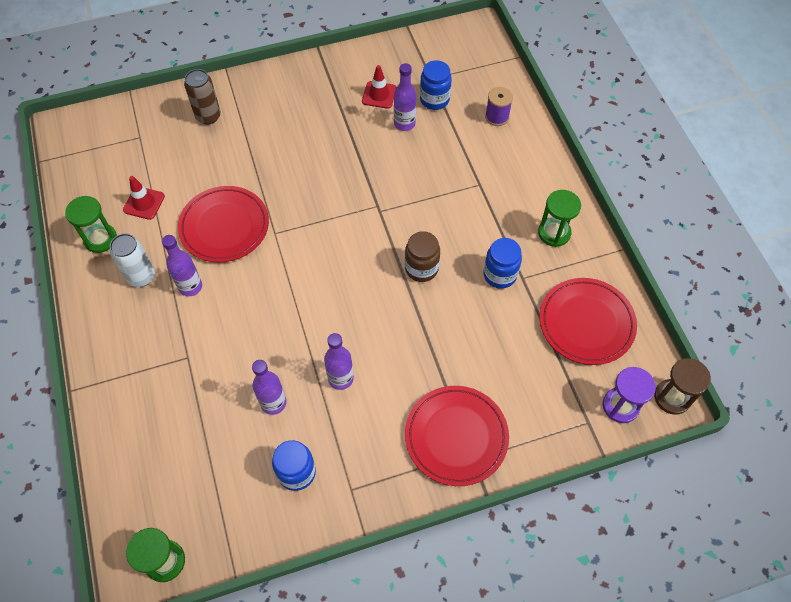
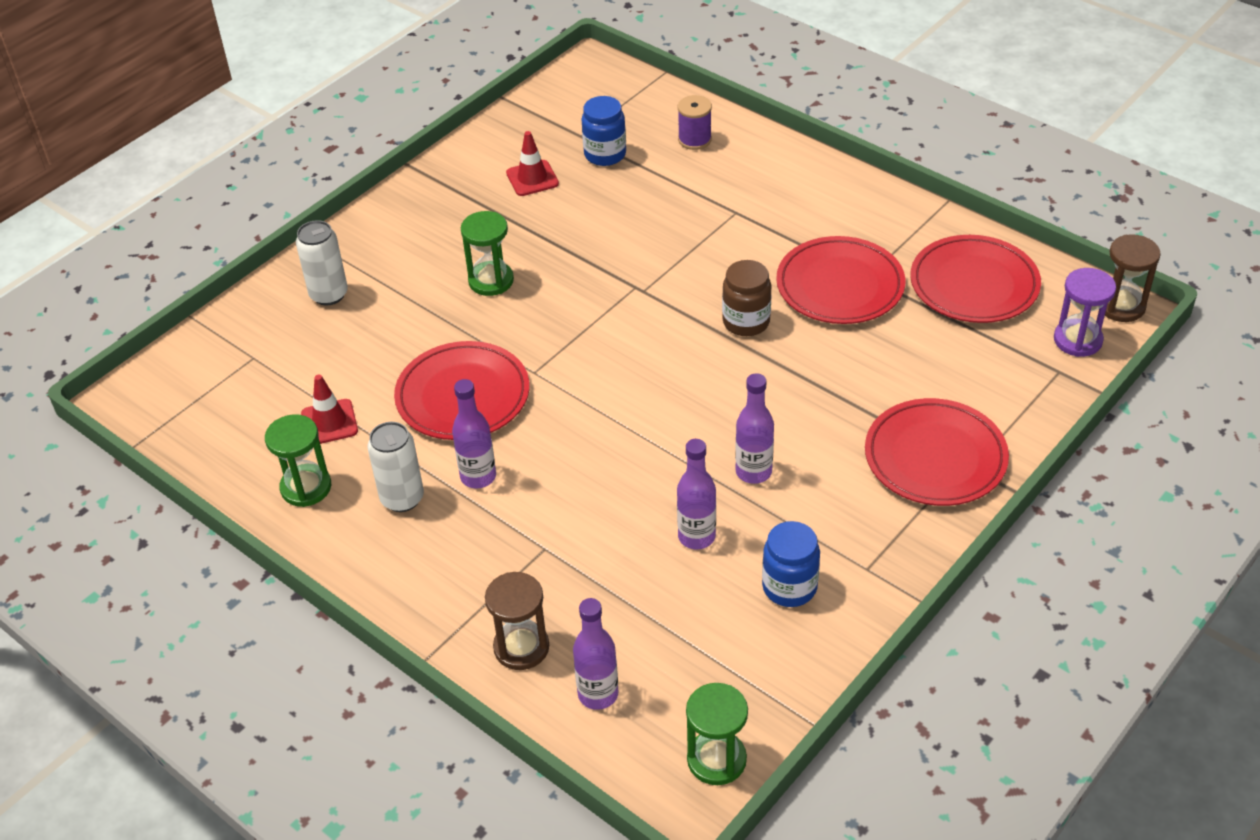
camera: 30 degrees left, 15 degrees down
brown can [184,69,221,125] -> white can [296,220,348,306]
purple bottle [394,63,416,131] -> purple bottle moved to [573,598,618,710]
blue jar [483,238,522,289] -> red plate [776,236,905,324]
green hourglass [538,190,581,247] -> green hourglass moved to [461,211,514,296]
none -> brown hourglass [485,572,549,670]

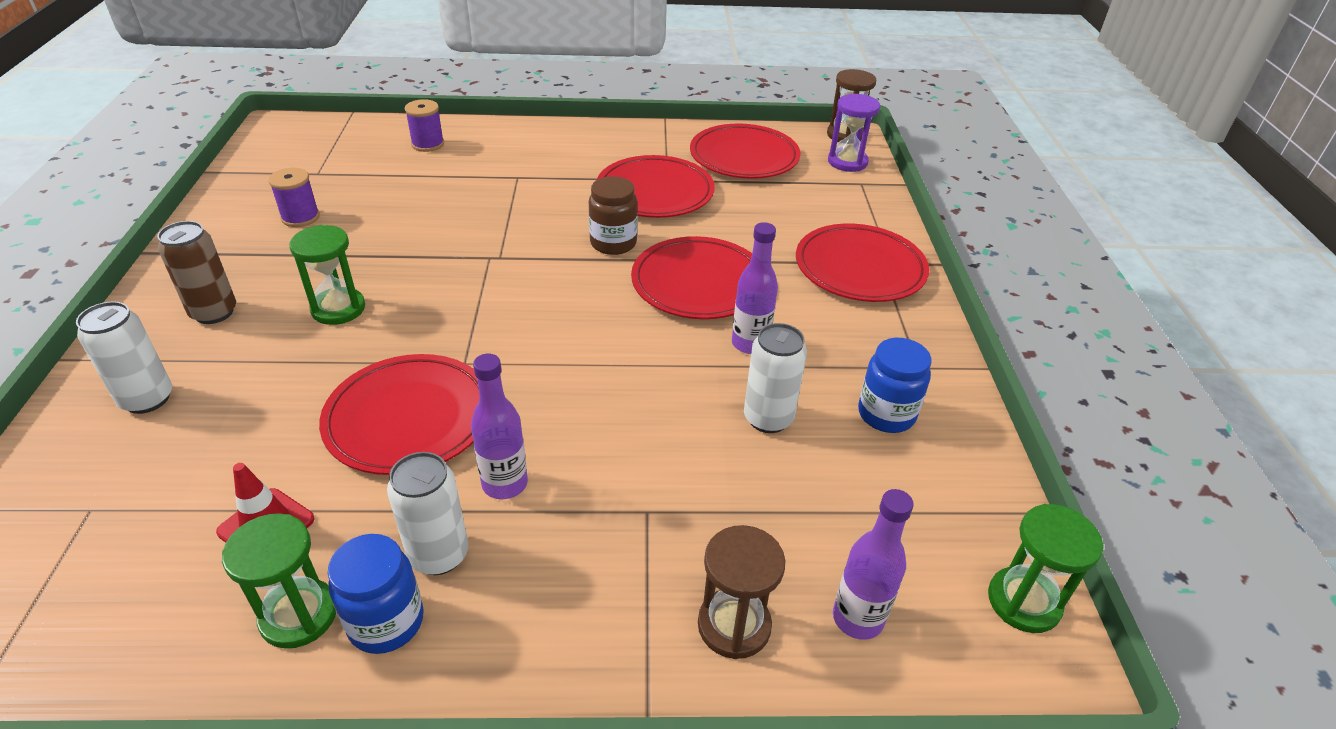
camera: 45 degrees left, 5 degrees down
red traffic cone [506,131,559,196] -> purple spool [268,168,320,227]
blue jar [581,96,626,166] -> blue jar moved to [328,534,424,654]
purple bottle [677,439,716,549] -> white can [744,323,807,433]
none -> brown can [157,221,236,324]
none -> red plate [631,236,752,319]

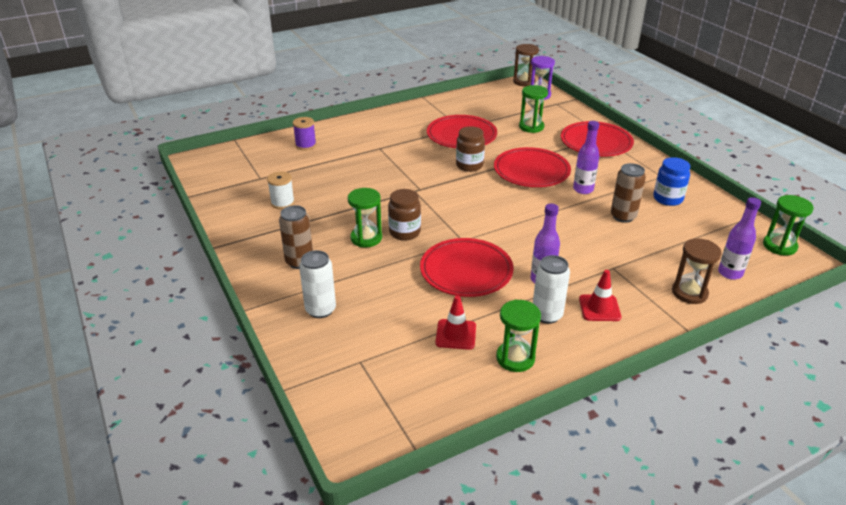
camera: 25 degrees left, 5 degrees down
purple spool [268,168,320,227] -> white spool [267,171,295,209]
blue jar [328,534,424,654] -> none
red plate [690,124,801,179] -> none
white can [744,323,807,433] -> brown can [611,163,646,223]
none -> brown jar [388,189,421,241]
none -> green hourglass [519,85,548,133]
none -> red traffic cone [579,270,621,321]

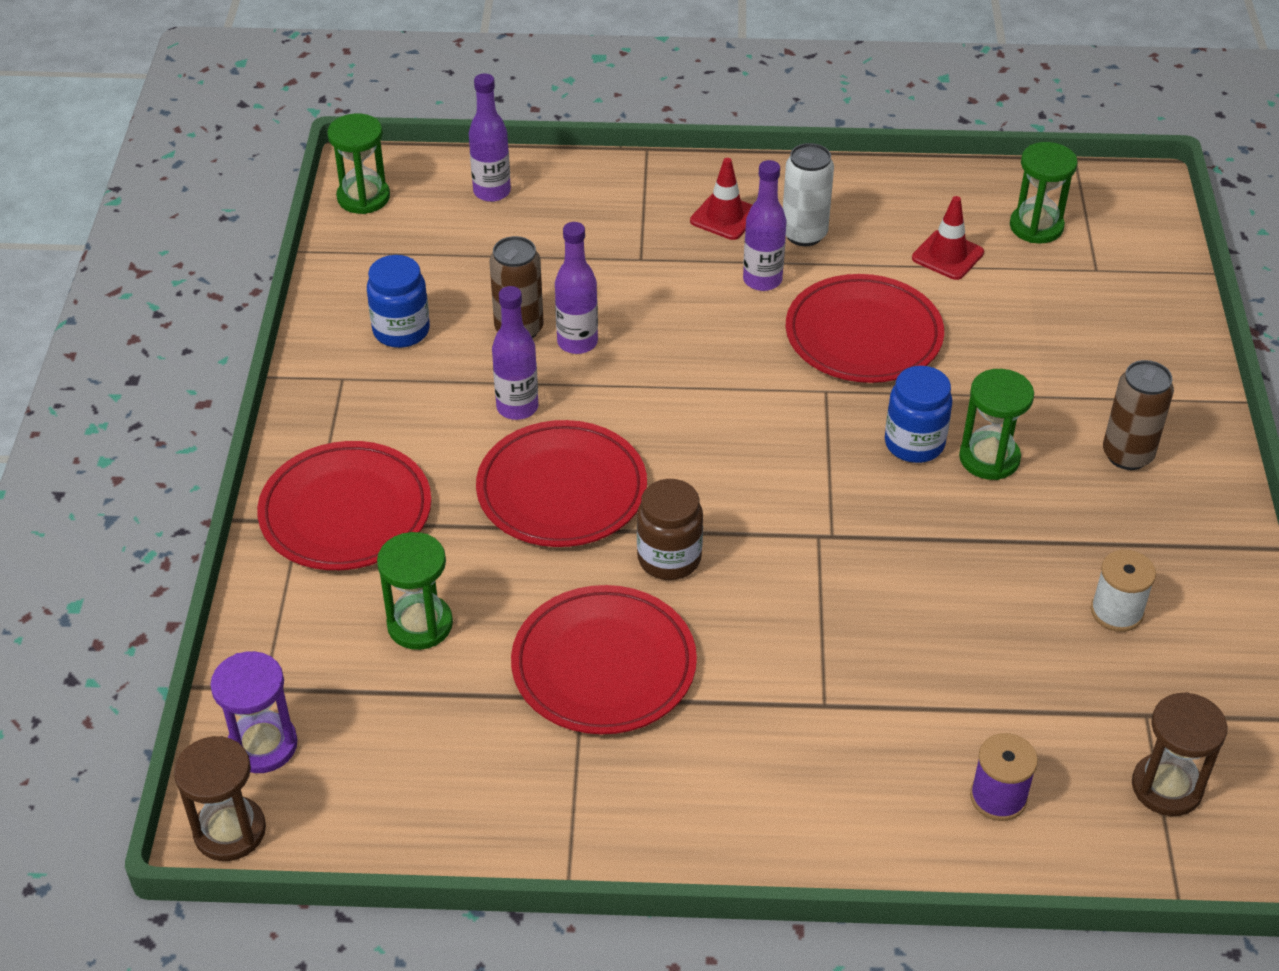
camera: 150 degrees left, 10 degrees up
white can [299,250,336,318] -> none
brown jar [388,189,421,241] -> blue jar [885,366,952,463]
green hourglass [496,299,541,372] -> green hourglass moved to [1010,142,1078,243]
brown hourglass [672,238,722,304] -> brown hourglass moved to [1132,692,1227,816]
none -> purple bottle [555,222,598,354]

